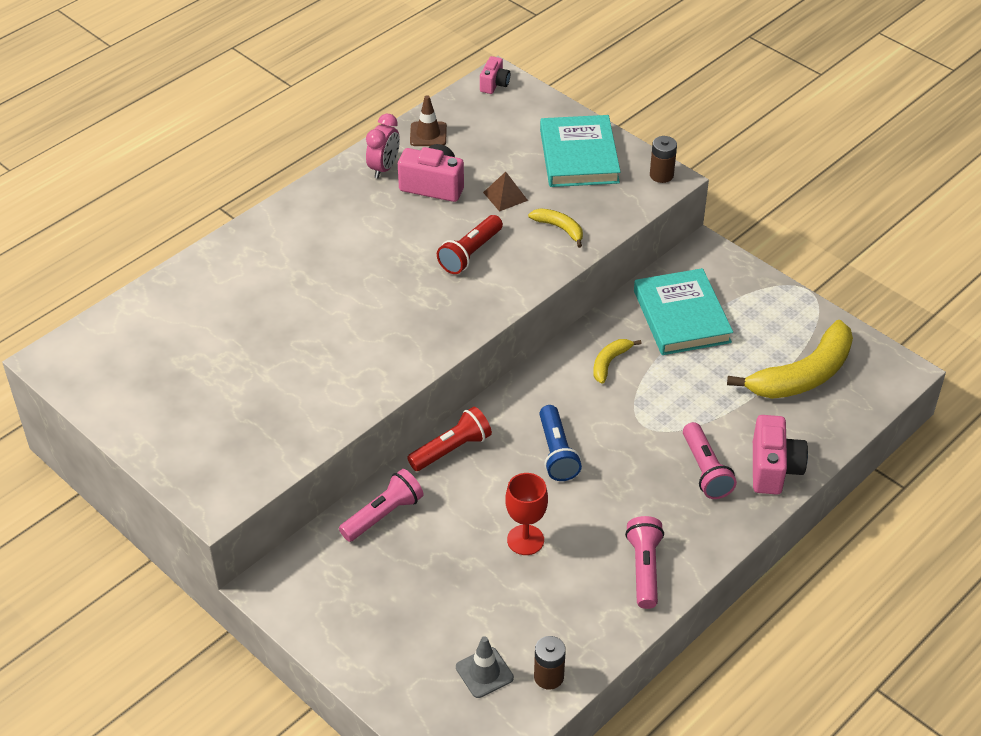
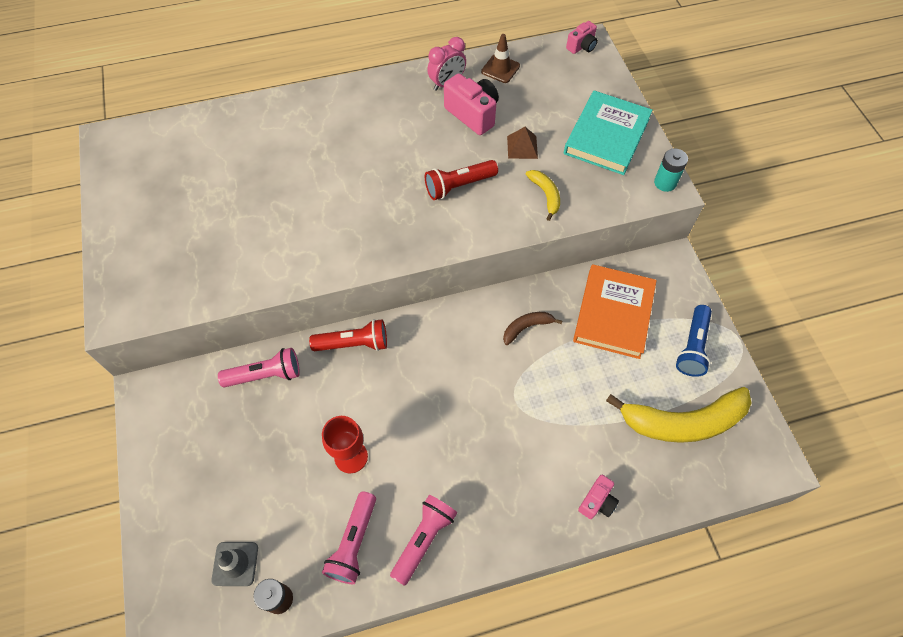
camera: 30 degrees right, 15 degrees up
blue flashlight [539,405,582,481] -> blue flashlight moved to [676,305,712,377]
yellow banana [593,339,642,384] -> brown banana [503,312,562,345]
turquoise book [634,268,733,355] -> orange book [573,264,657,359]
brown battery [650,136,677,183] -> turquoise battery [654,149,688,192]
pink flashlight [683,422,737,499] -> pink flashlight moved to [322,491,376,584]
pink camera [753,415,808,495] -> pink camera [578,475,619,519], size x0.59

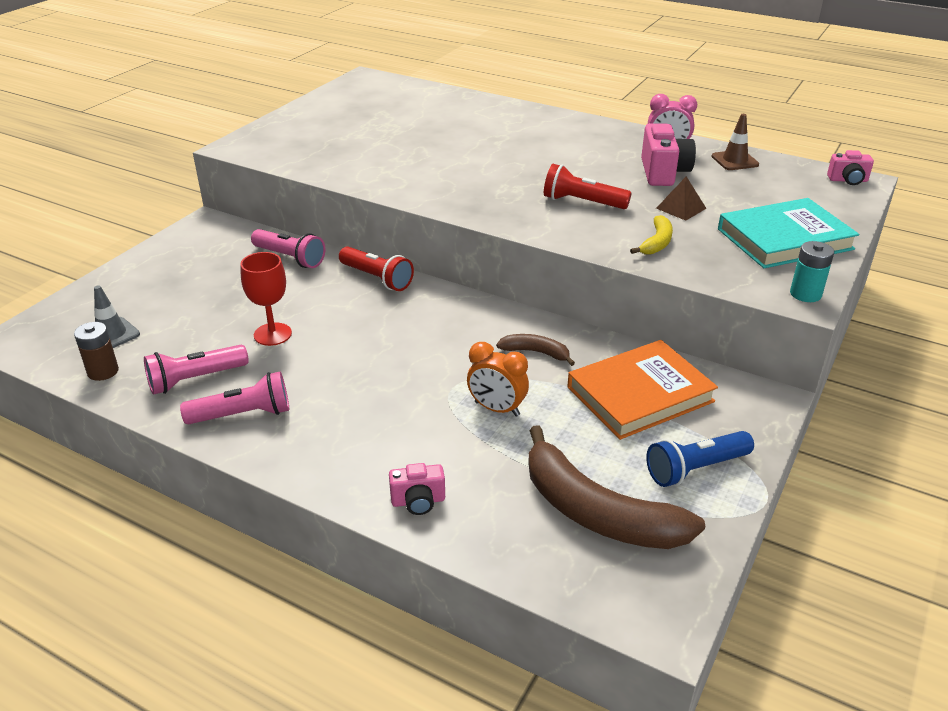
camera: 45 degrees right, 25 degrees down
yellow banana [606,387,751,443] -> brown banana [528,425,705,549]
none -> orange clock [467,342,529,417]

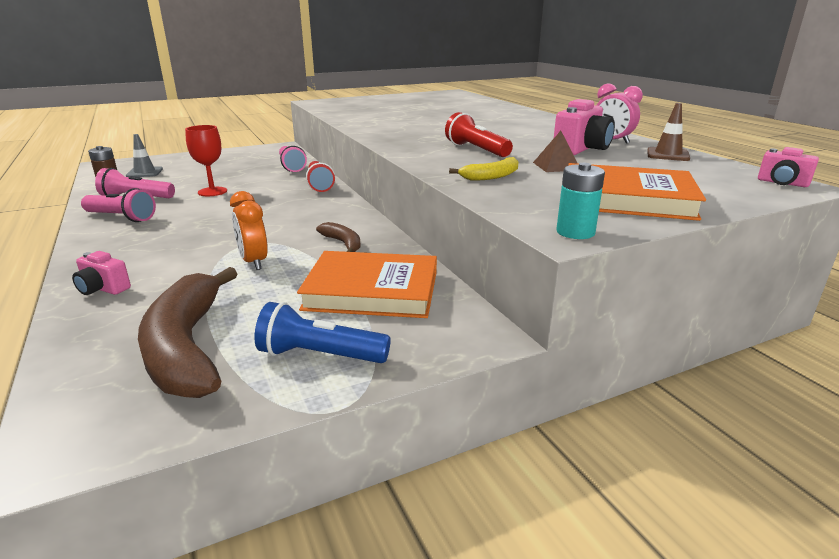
camera: 35 degrees right, 10 degrees down
turquoise book [718,198,859,268] -> orange book [568,163,706,221]

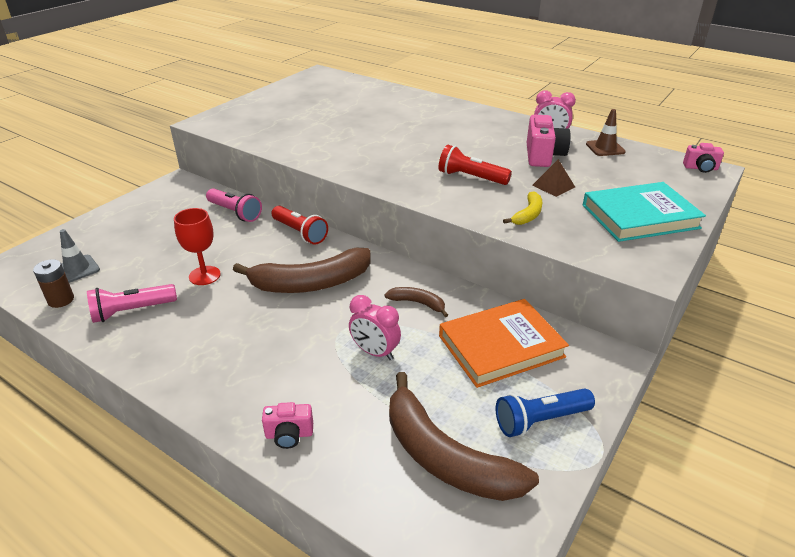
camera: 30 degrees left, 10 degrees up
pink flashlight [81,188,156,222] -> none
orange clock [230,191,268,270] -> pink clock [349,295,401,360]
turquoise battery [556,163,605,239] -> none
orange book [568,163,706,221] -> turquoise book [583,182,706,242]
none -> brown banana [233,248,370,293]

